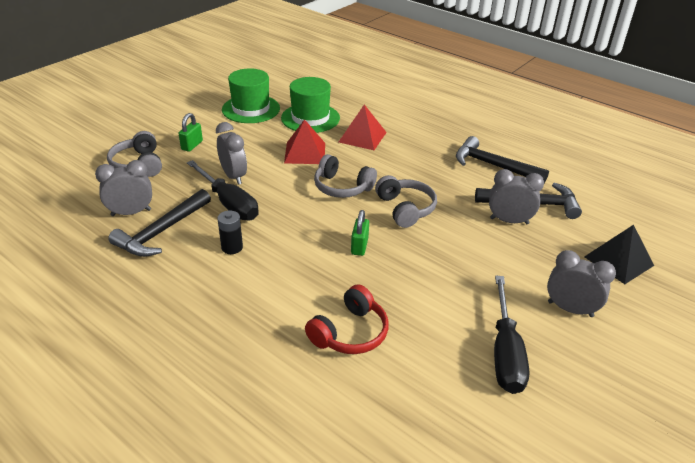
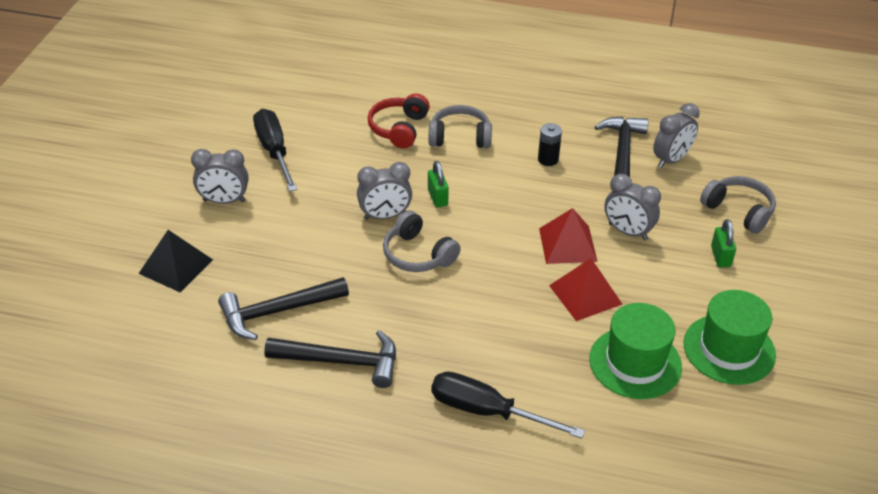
camera: 155 degrees right, 5 degrees up
black screwdriver [187,160,259,220] -> black screwdriver moved to [431,371,585,439]
grey headphones [314,154,377,198] -> grey headphones moved to [429,105,492,148]
red pyramid [339,104,387,150] -> red pyramid moved to [539,208,598,264]
grey clock [489,169,544,224] -> grey clock moved to [357,162,412,220]

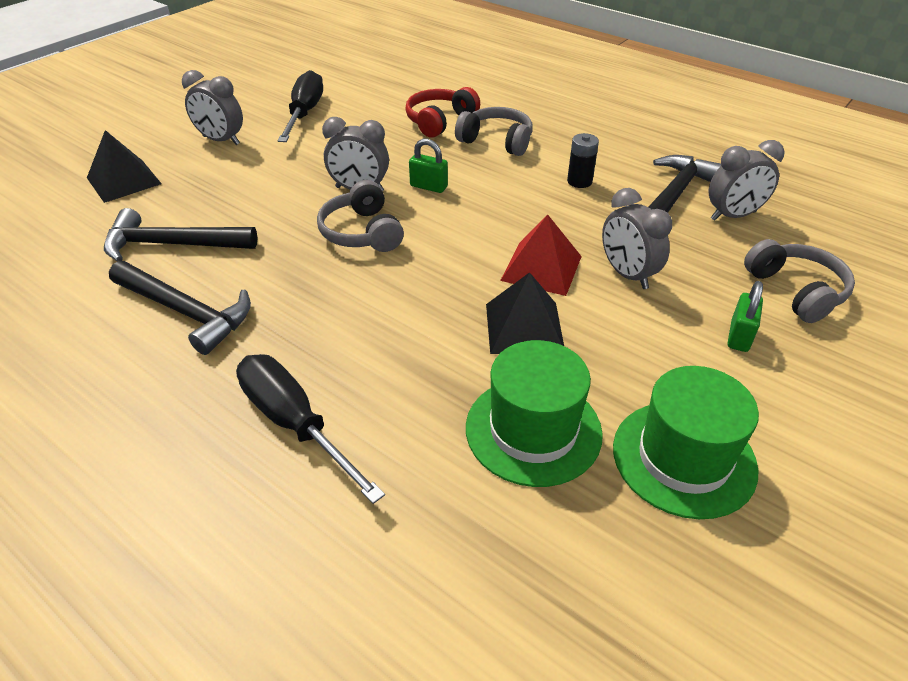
camera: 25 degrees right, 0 degrees up
green padlock [428,161,449,207] -> green padlock turned 75 degrees counterclockwise [409,139,448,193]
red pyramid [549,258,622,321] -> black pyramid [486,272,564,354]

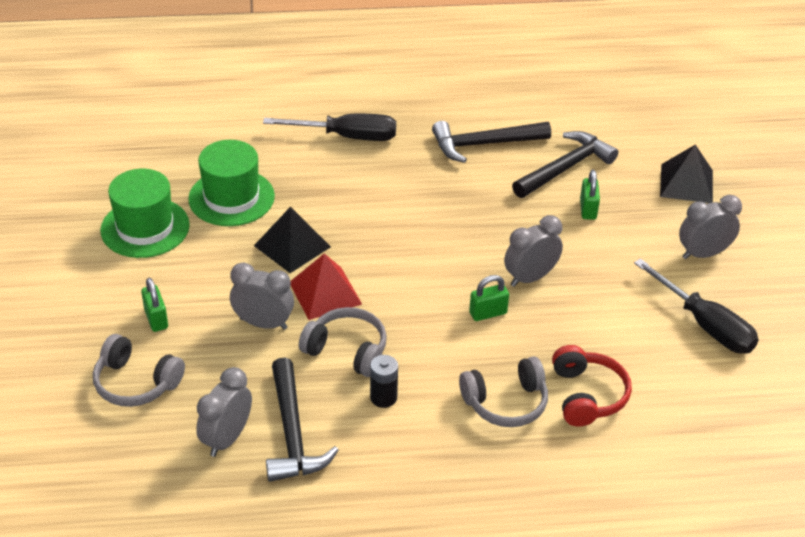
camera: 135 degrees right, 0 degrees up
grey headphones [317,180,404,252] -> grey headphones moved to [299,307,387,377]
none -> green padlock [580,170,600,220]

